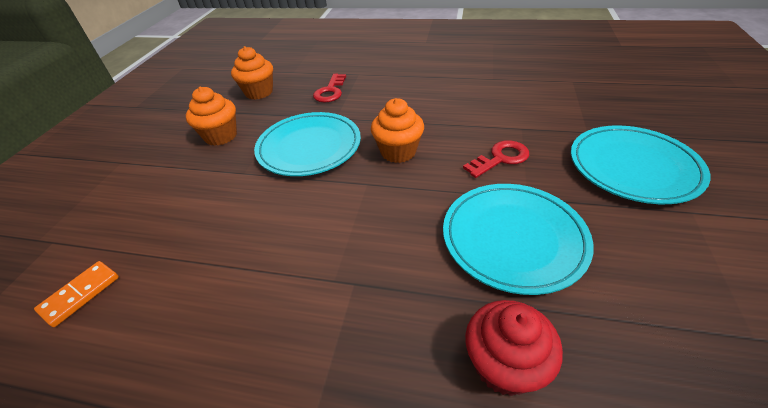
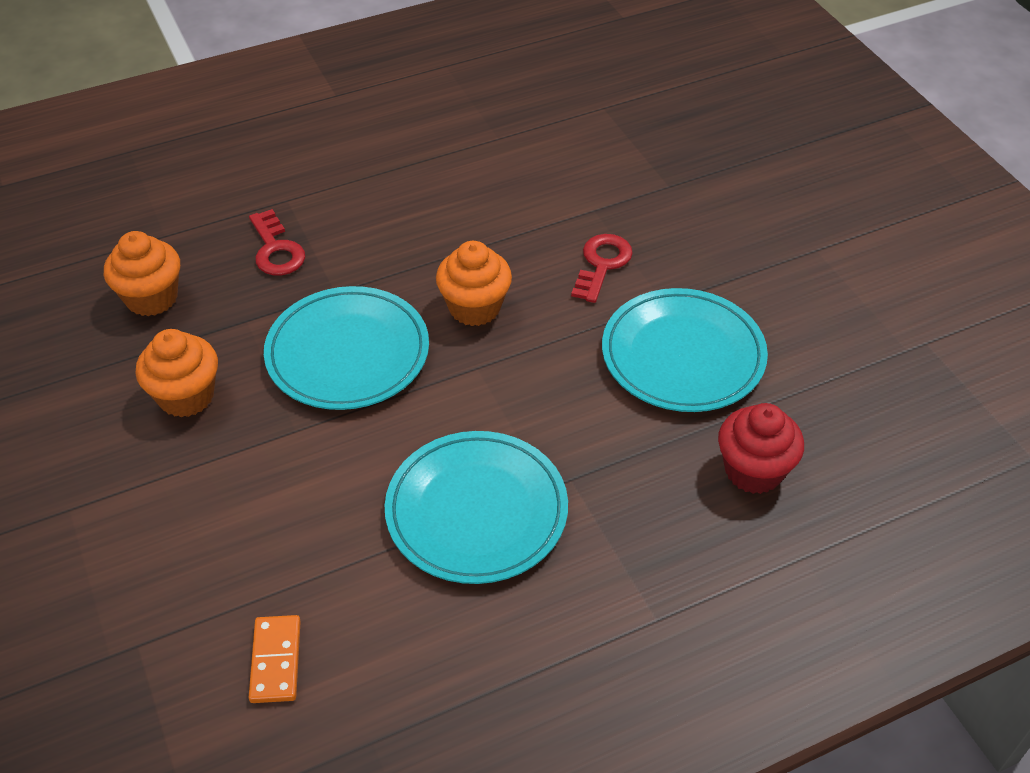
camera: 40 degrees left, 5 degrees up
turquoise plate [571,125,710,204] -> turquoise plate moved to [385,431,568,584]

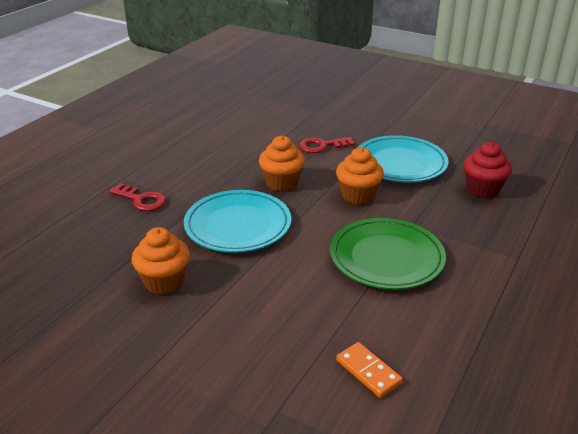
camera: 35 degrees left, 15 degrees down
orange cupcake [104,231,180,316] -> orange cupcake moved to [336,147,384,204]
turquoise plate [385,431,568,584] -> green plate [330,218,446,290]
red key [571,234,633,303] -> red key turned 90 degrees counterclockwise [299,137,355,153]

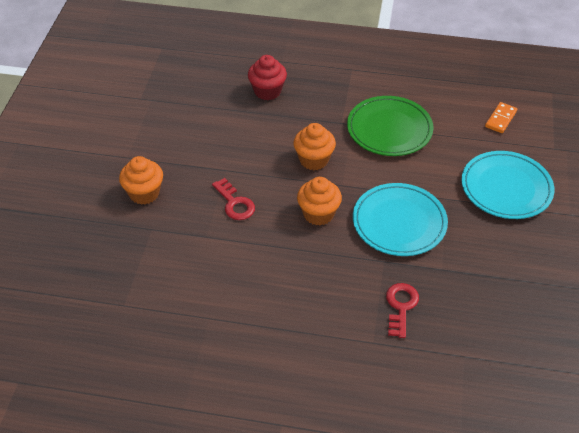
camera: 110 degrees left, 15 degrees up
orange cupcake [131,227,190,295] -> orange cupcake moved to [119,156,163,205]
turquoise plate [358,135,449,183] -> turquoise plate moved to [461,151,554,219]

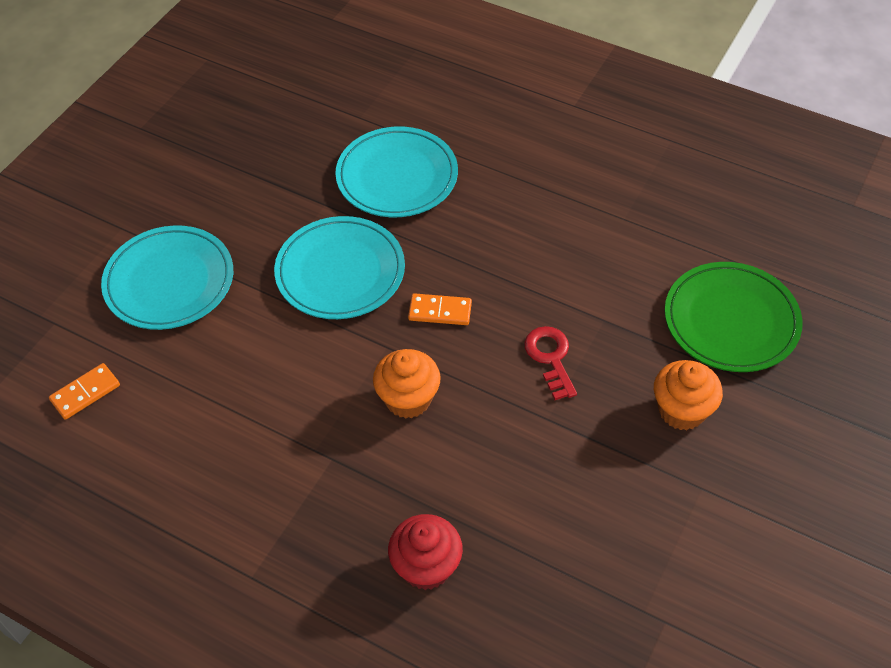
camera: 160 degrees left, 5 degrees up
orange cupcake [297,177,342,225] -> orange domino [408,293,472,325]
green plate [347,96,434,156] -> green plate moved to [665,262,803,372]
red key [386,283,419,338] -> turquoise plate [335,126,458,217]

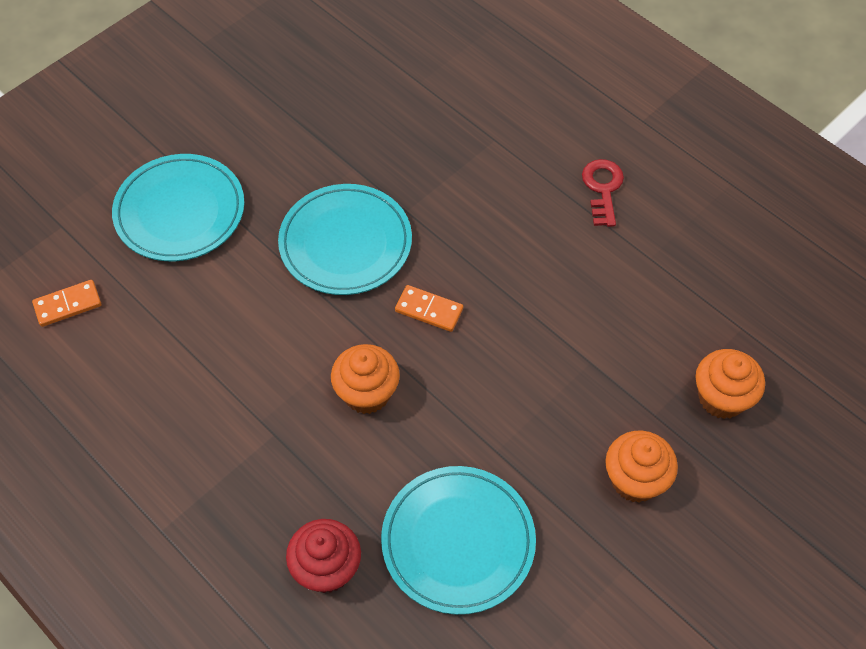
camera: 15 degrees right, 5 degrees up
turquoise plate [335,126,458,217] -> turquoise plate moved to [381,466,536,615]
red key [524,326,577,400] -> red key moved to [582,159,624,227]
green plate [665,262,803,372] -> orange cupcake [695,349,765,419]

